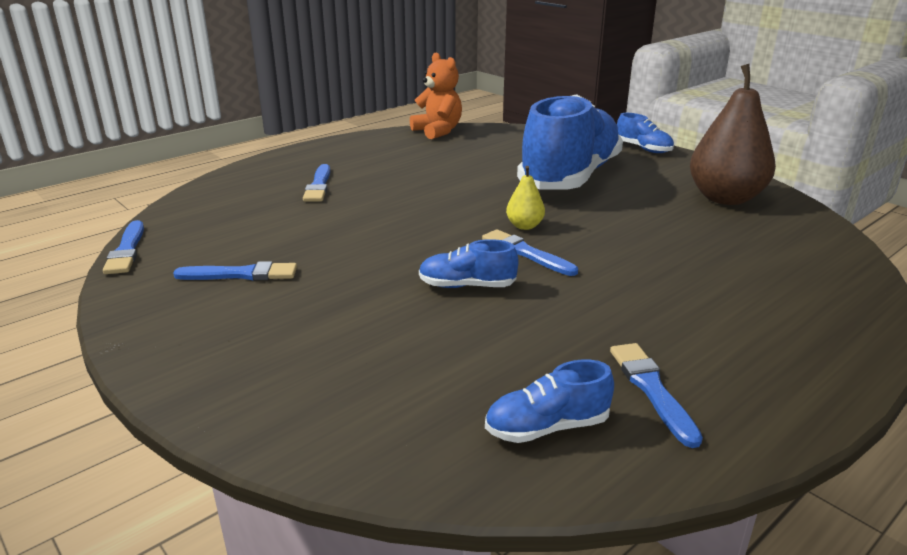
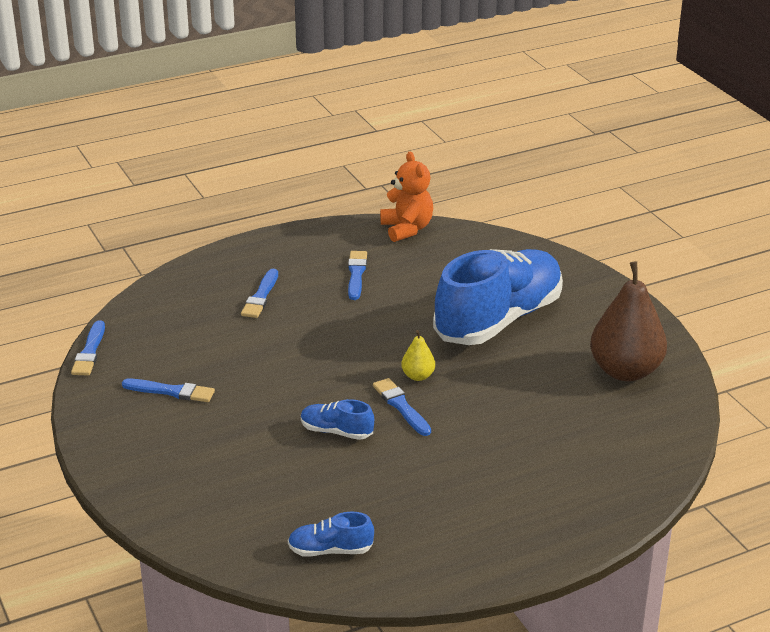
camera: 15 degrees right, 5 degrees up
blue brush [610,343,703,448] -> blue brush moved to [348,251,367,300]
blue shoe [617,113,674,153] -> none

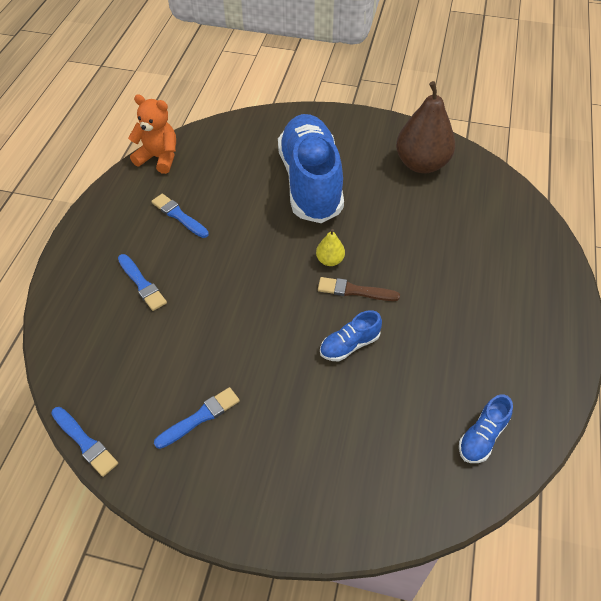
camera: 50 degrees left, 20 degrees up
blue brush [373,378,431,436] -> brown brush [318,277,400,301]

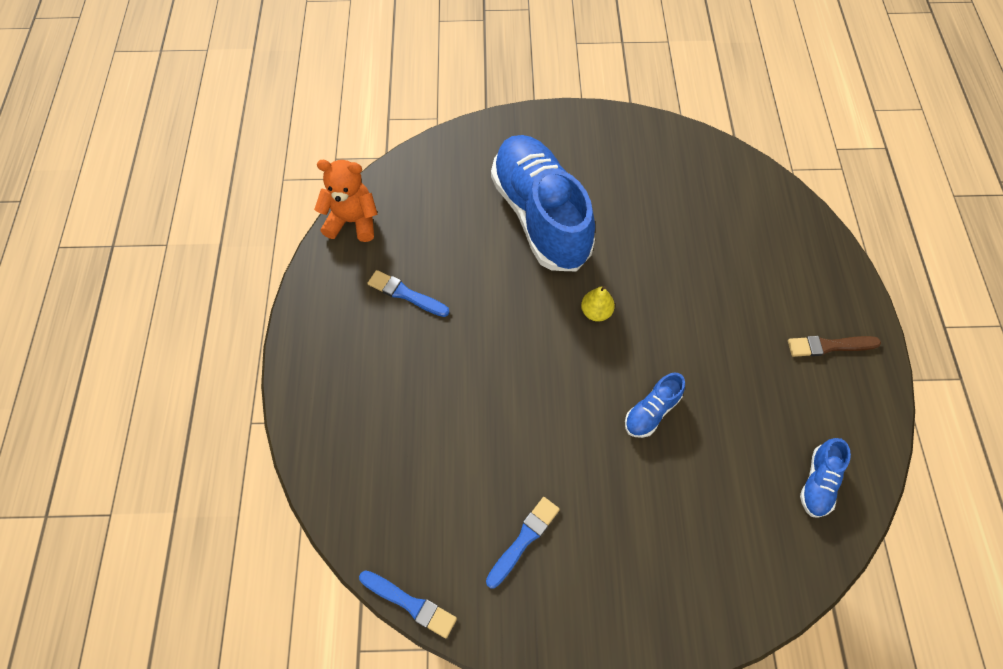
camera: 15 degrees left, 10 degrees up
blue brush [118,254,167,311] -> none
brown brush [318,277,400,301] -> brown brush moved to [788,336,881,357]
brown pear [396,81,455,173] -> none

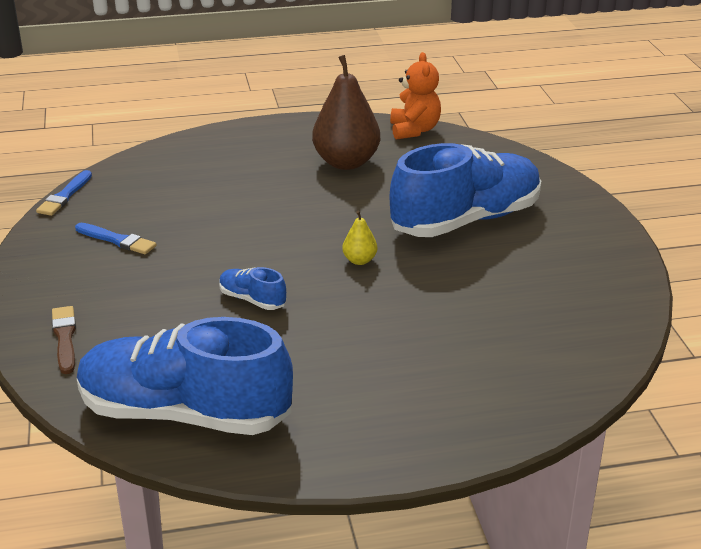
camera: 80 degrees right, 30 degrees down
blue brush [367,270,449,317] -> brown pear [312,55,380,170]
brown brush [788,336,881,357] -> brown brush moved to [52,306,76,374]
blue shoe [800,438,851,518] -> blue shoe [77,317,293,435], size x2.44

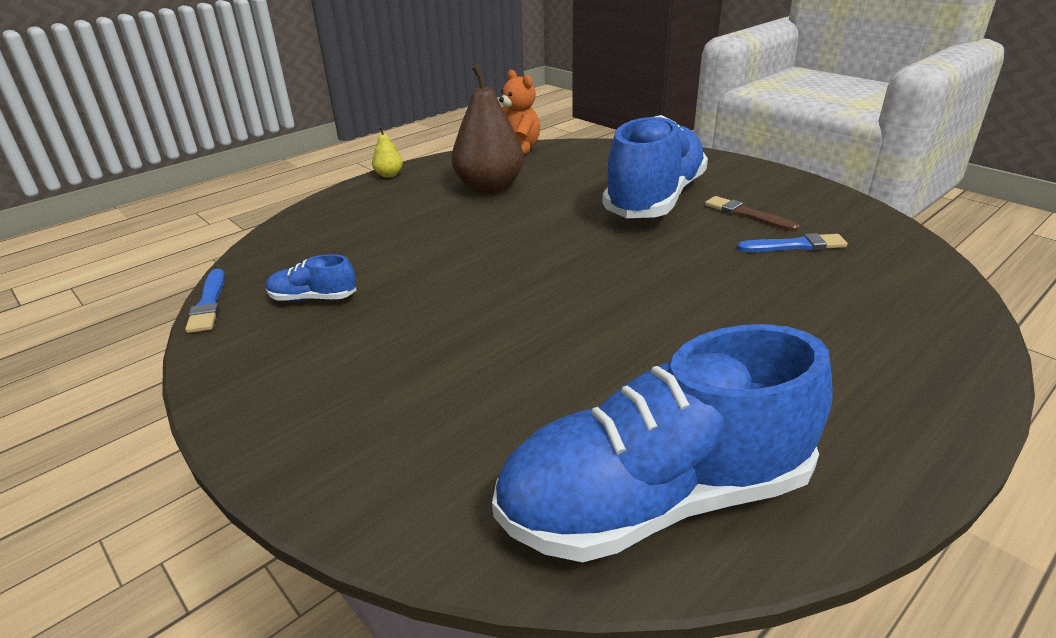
camera: 30 degrees left, 0 degrees up
brown brush [52,306,76,374] -> brown brush moved to [705,196,800,232]
blue brush [75,223,156,254] -> blue brush moved to [737,233,848,252]
blue shoe [219,267,286,310] -> blue shoe moved to [266,254,356,301]
yellow pear [342,211,377,265] -> yellow pear moved to [372,126,403,178]

